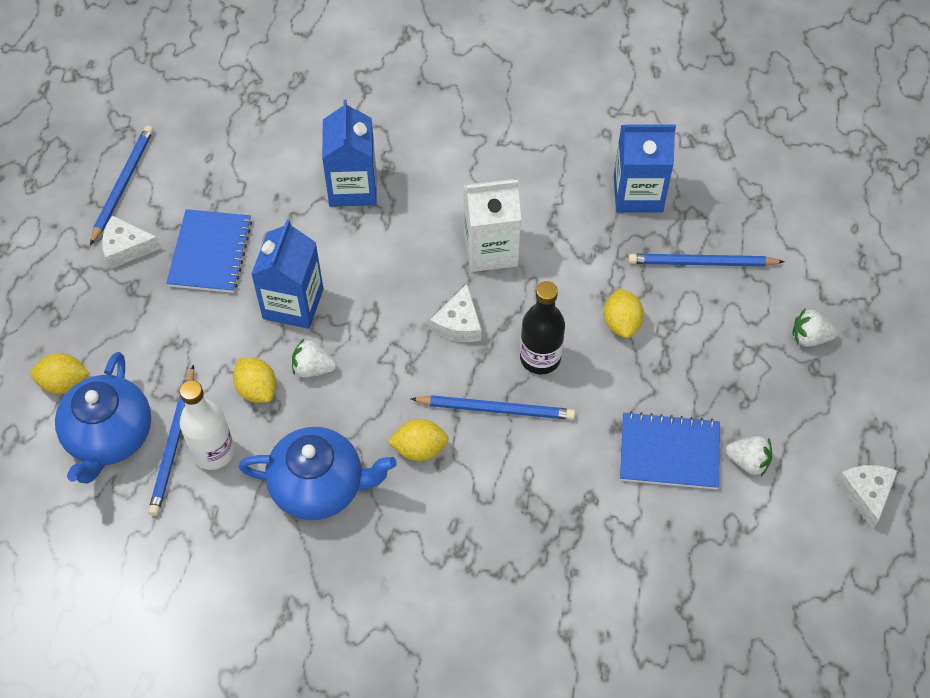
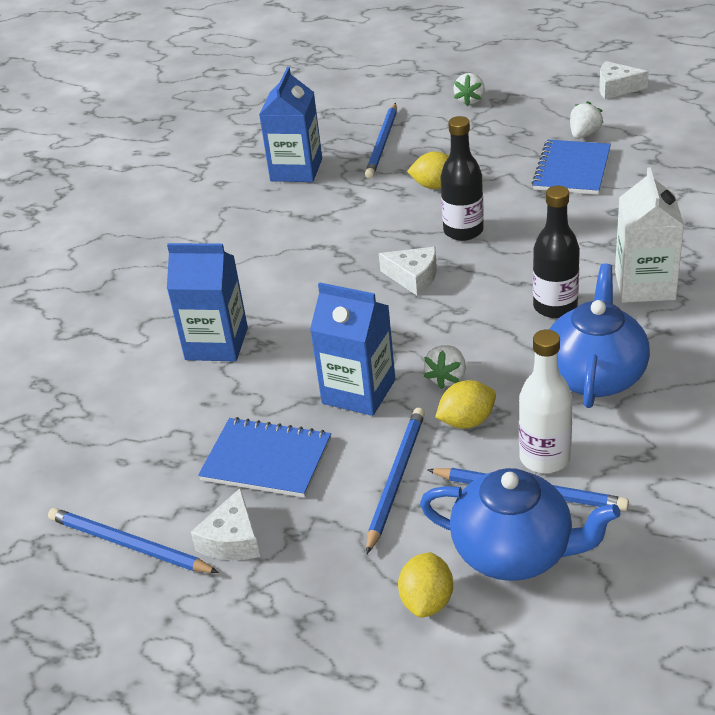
camera: 75 degrees left, 20 degrees down
yellow lemon [388,419,449,461] -> black bottle [533,186,580,318]
blue pencil [411,395,575,420] -> blue pencil moved to [366,408,425,554]
white carton [463,179,521,272] -> white carton moved to [615,167,684,303]

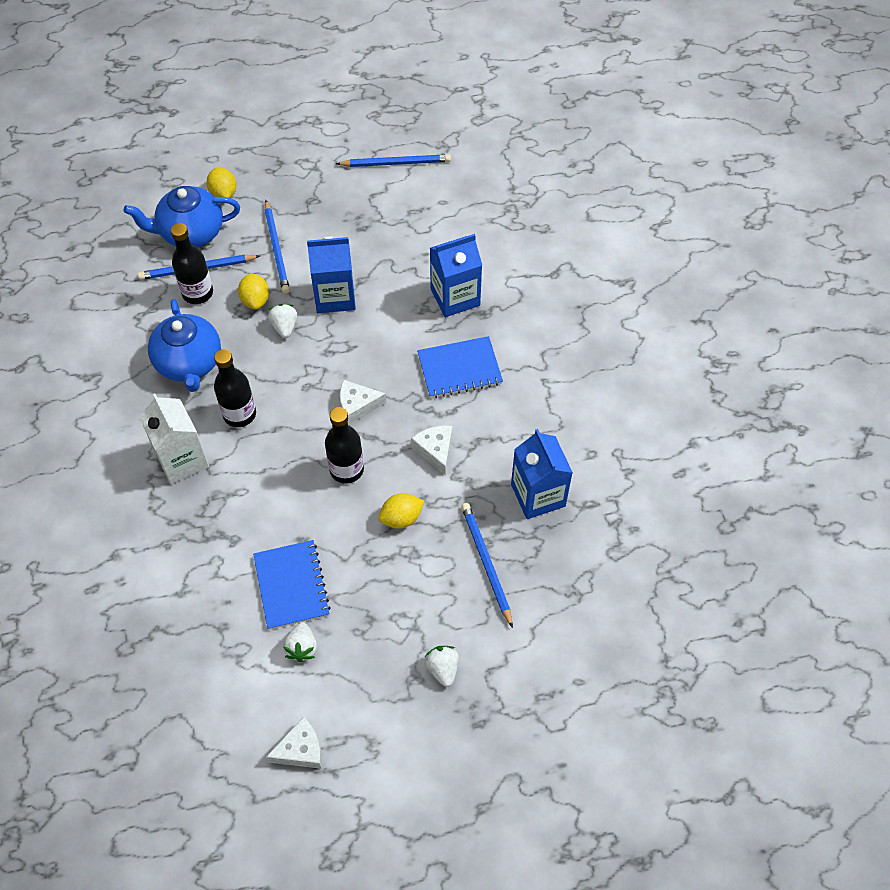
camera: 145 degrees right, 20 degrees up
white cheese [191,488,260,561] -> white cheese moved to [411,425,452,475]
blue notebook [198,417,331,498] -> blue notebook moved to [417,336,503,398]
yellow lemon [435,380,496,428] -> yellow lemon turned 45 degrees counterclockwise [238,273,269,310]
white bottle [519,330,572,473] -> black bottle [171,223,213,304]

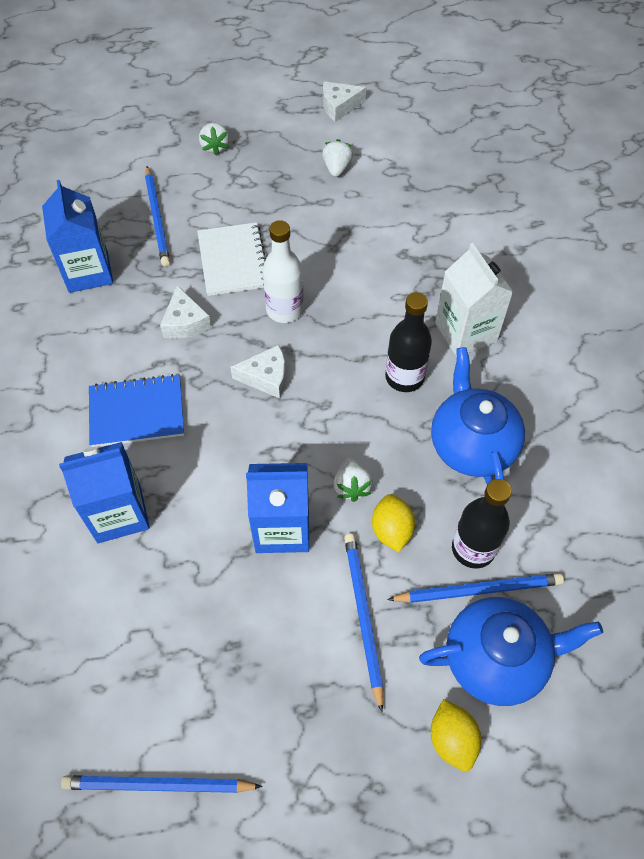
camera: 175 degrees left, 0 degrees up
blue notebook [253,540,331,630] -> none
black bottle [325,407,364,484] -> white bottle [262,220,304,323]
yellow lemon [378,493,424,529] -> white notebook [197,222,266,296]

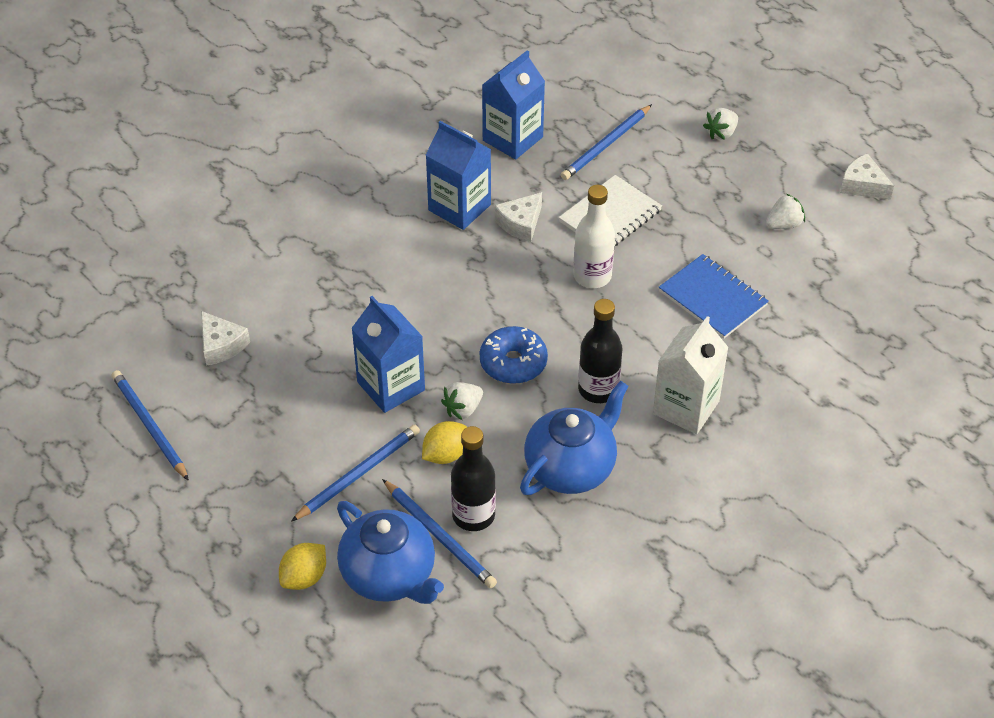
camera: 55 degrees right, 10 degrees down
blue carton [59,442,150,543] -> blue carton moved to [426,121,491,230]
blue notebook [89,374,184,447] -> blue notebook moved to [659,254,769,339]
white cheese [230,345,286,398] -> white cheese moved to [201,311,250,366]
none -> blue donut [480,326,548,384]

